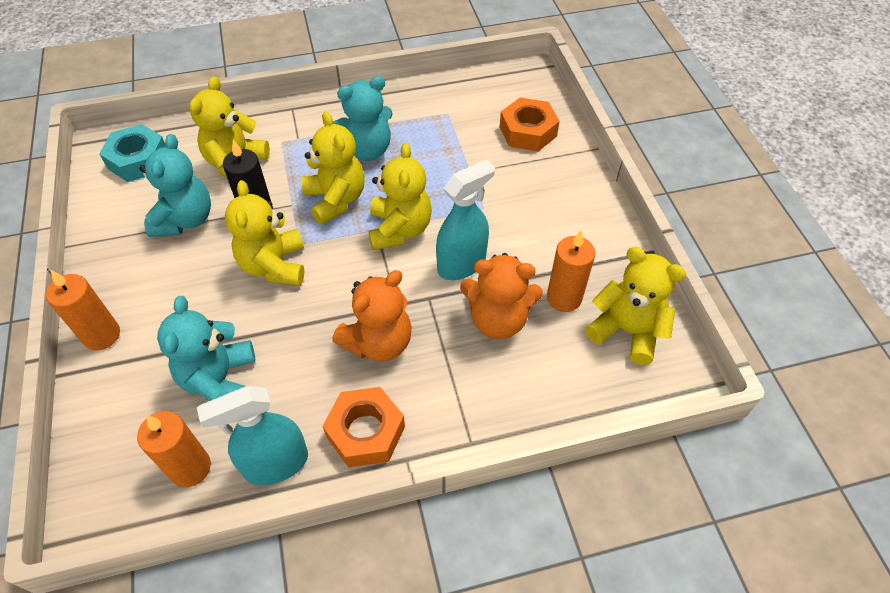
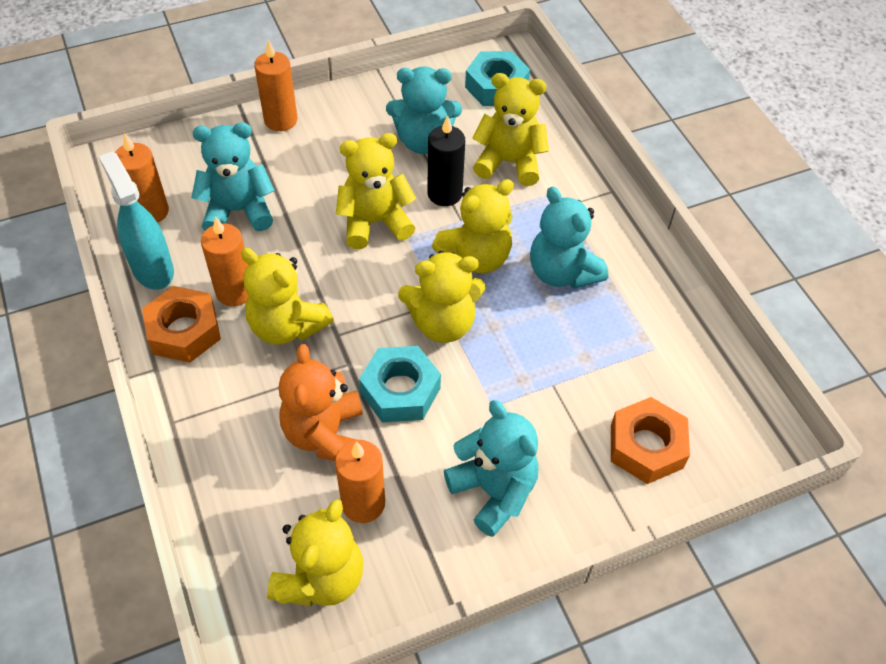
camera: 80 degrees right, 0 degrees up
orange teddy bear [332,270,412,362] -> yellow teddy bear [241,248,334,345]
turquoise spray bottle [436,159,495,280] -> turquoise nut [359,346,441,423]
none -> orange candle [201,216,248,306]
none -> turquoise teddy bear [444,400,538,537]

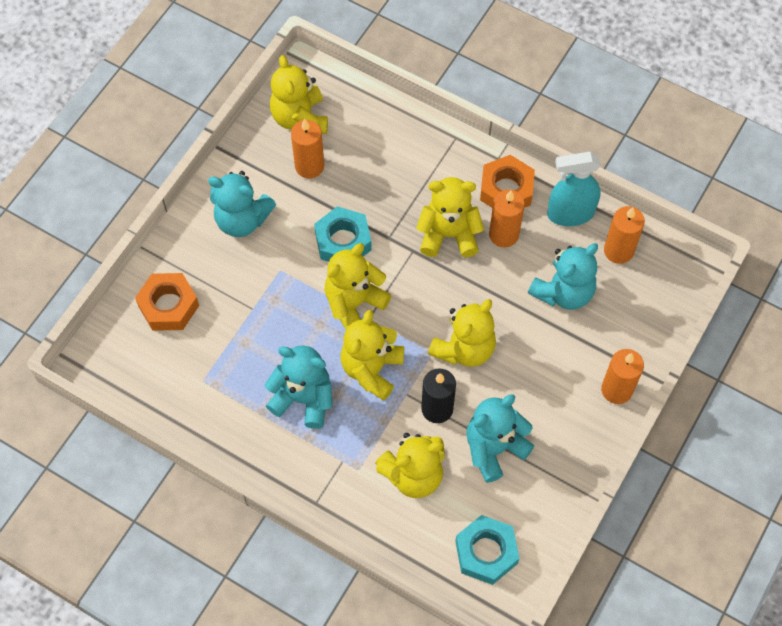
camera: 145 degrees right, 10 degrees up
turquoise spray bottle [99,151,174,290] -> turquoise spray bottle turned 150 degrees clockwise [547,152,601,226]
orange teddy bear [279,344,363,461] -> none

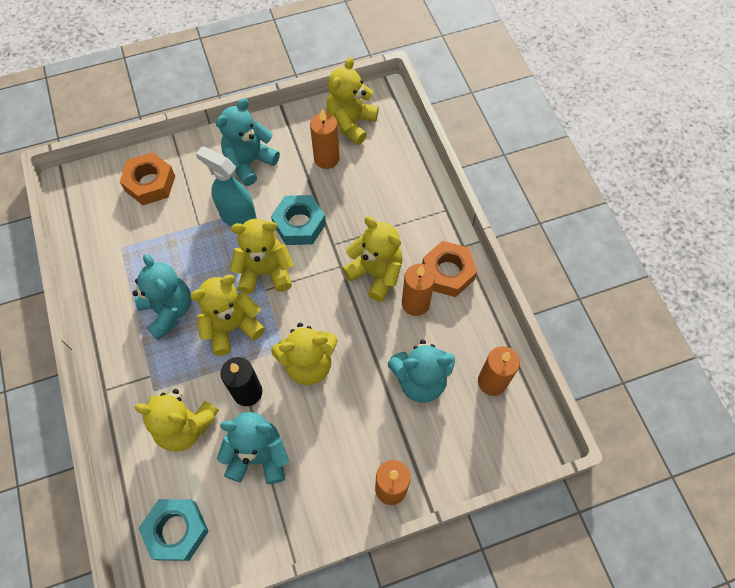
camera: 40 degrees right, 0 degrees up
turquoise teddy bear [208,171,276,237] -> turquoise teddy bear turned 75 degrees clockwise [216,98,280,186]
turquoise spray bottle [547,152,601,226] -> turquoise spray bottle moved to [195,146,257,227]

